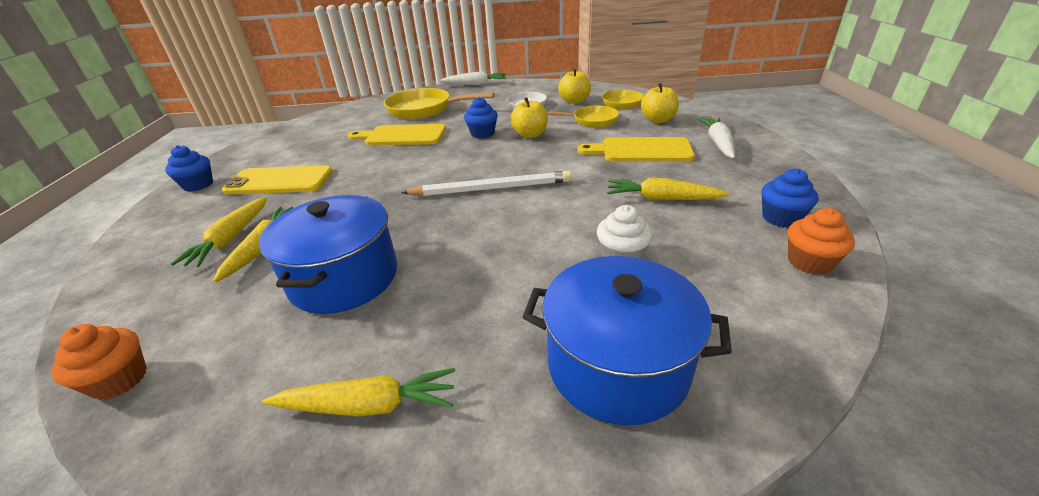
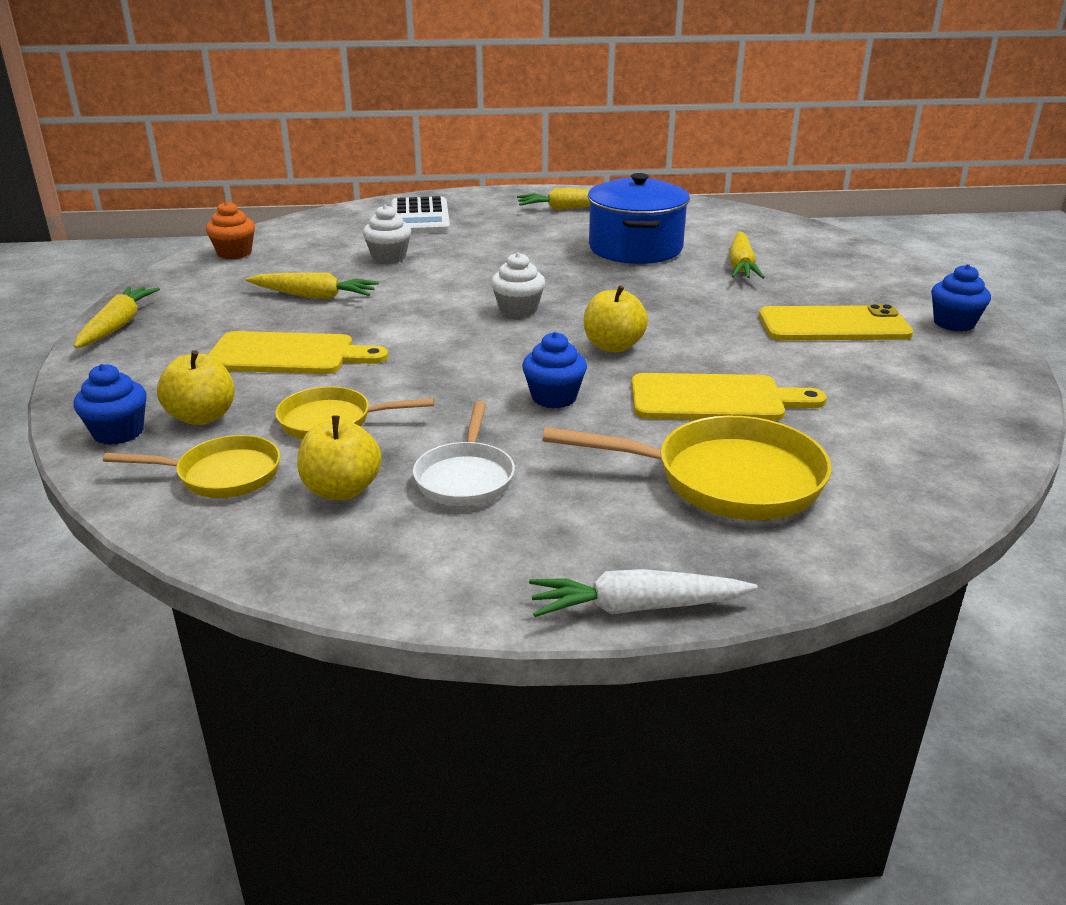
camera: 175 degrees right, 5 degrees down
orange cupcake [51,324,147,400] -> none
yellow carrot [171,197,267,267] -> yellow carrot moved to [74,286,160,348]
white pencil [401,171,572,196] -> white cupcake [491,252,545,318]
yellow apple [510,97,548,138] -> yellow apple moved to [584,285,648,352]
blue pot [523,256,732,425] -> white calculator [391,196,450,234]
white carrot [698,118,735,158] -> none
blue cupcake [762,168,818,228] -> blue cupcake moved to [73,364,147,445]

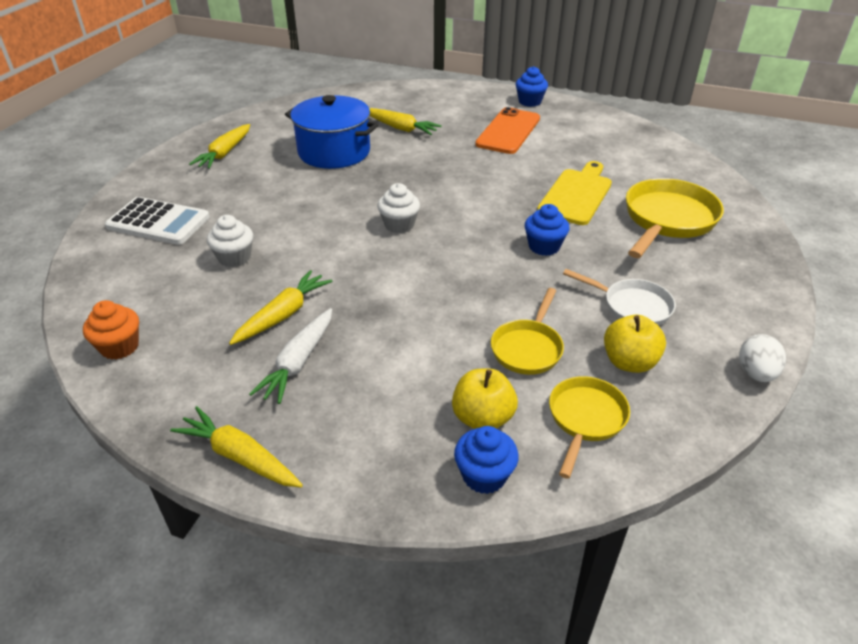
camera: 65 degrees left, 10 degrees up
yellow cutting board [208,331,388,374] -> none
white carrot [529,569,758,617] -> white carrot moved to [249,308,332,404]
yellow apple [584,285,648,352] -> none
yellow phone [759,304,913,341] -> orange phone [475,107,540,154]
none -> white egg [739,334,786,382]

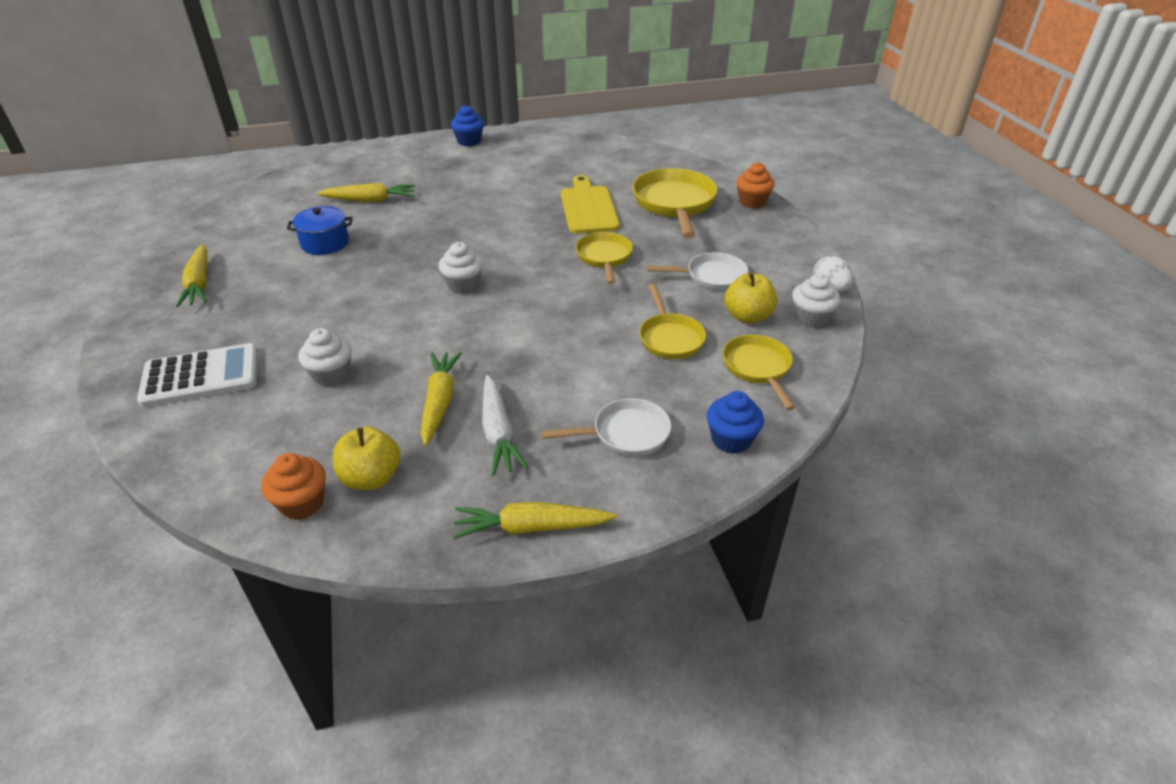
camera: 35 degrees left, 0 degrees up
blue pot [285,95,378,169] -> blue pot [287,206,353,255], size x0.58
yellow apple [452,369,518,429] -> yellow apple moved to [333,426,400,490]
orange phone [475,107,540,154] -> none
blue cupcake [525,204,569,256] -> yellow pan [576,232,633,284]
none -> white pan [541,398,671,456]
none -> orange cupcake [736,162,775,208]
none -> white cupcake [792,274,840,328]

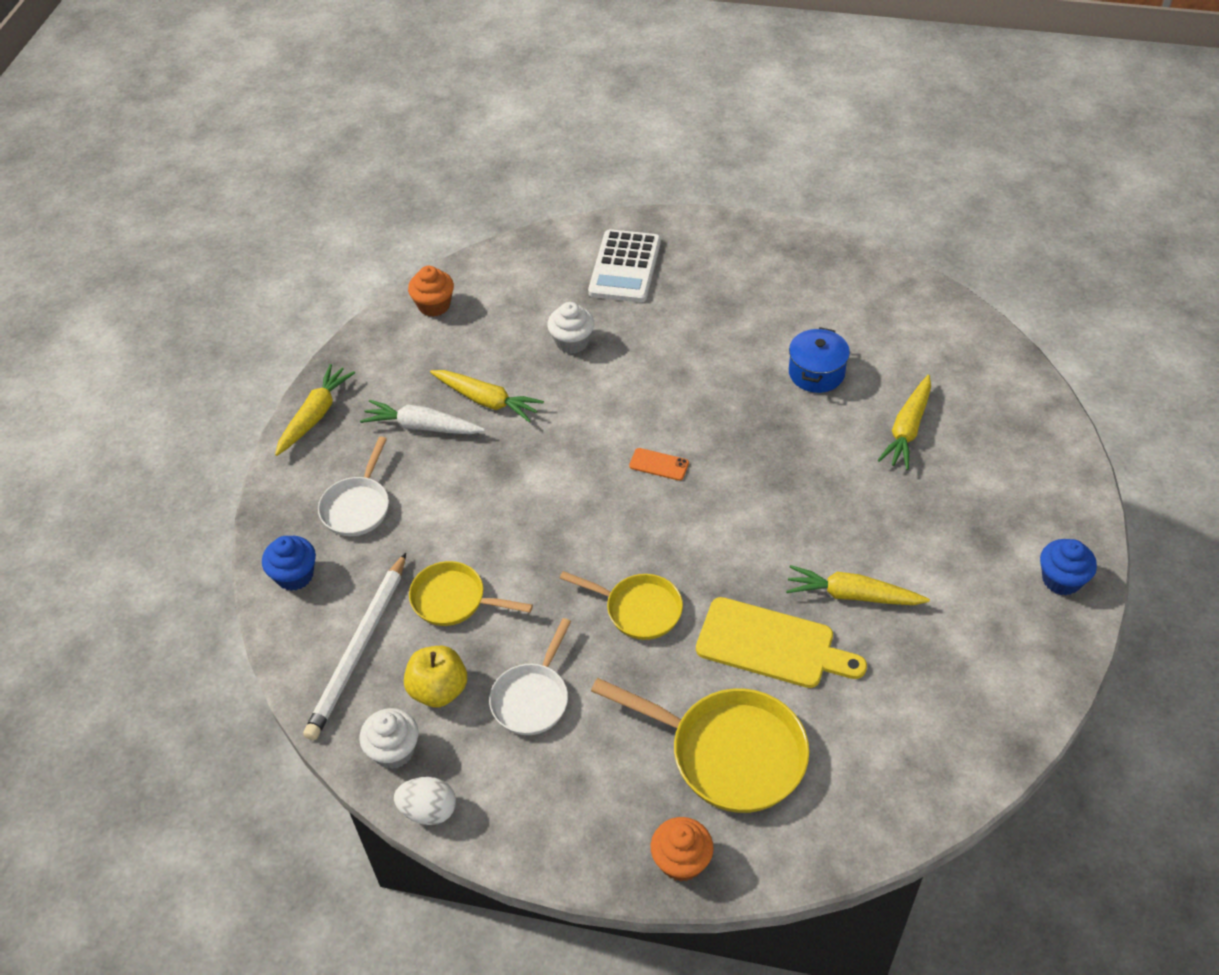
camera: 120 degrees right, 10 degrees up
yellow carrot [176,244,207,307] -> yellow carrot moved to [786,565,930,605]
yellow apple [333,426,400,490] -> none
white cupcake [439,242,483,294] -> orange phone [629,448,689,481]
yellow pan [723,335,796,410] -> white pencil [303,553,406,741]

